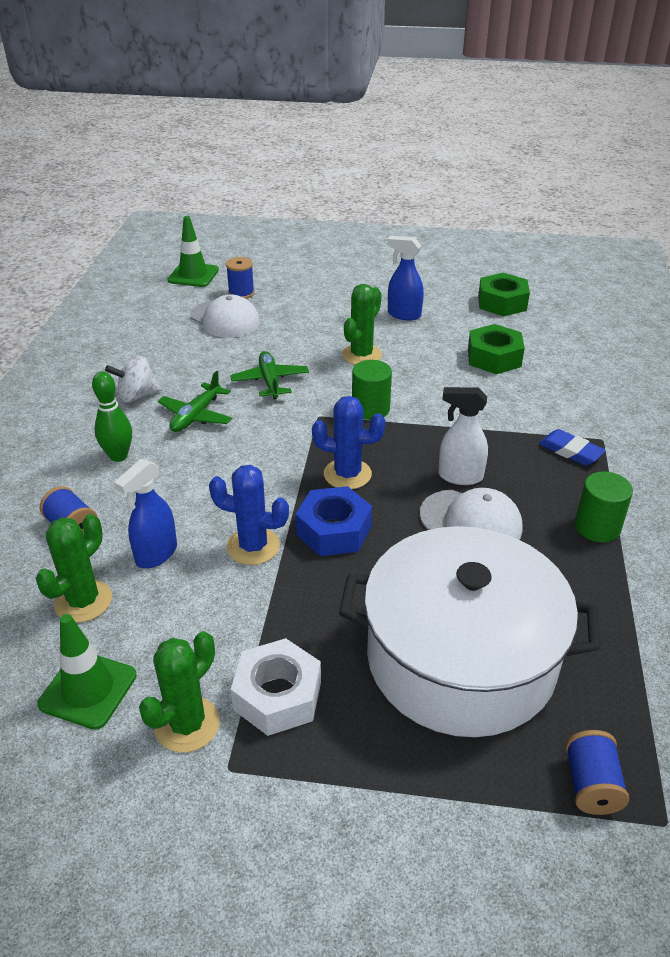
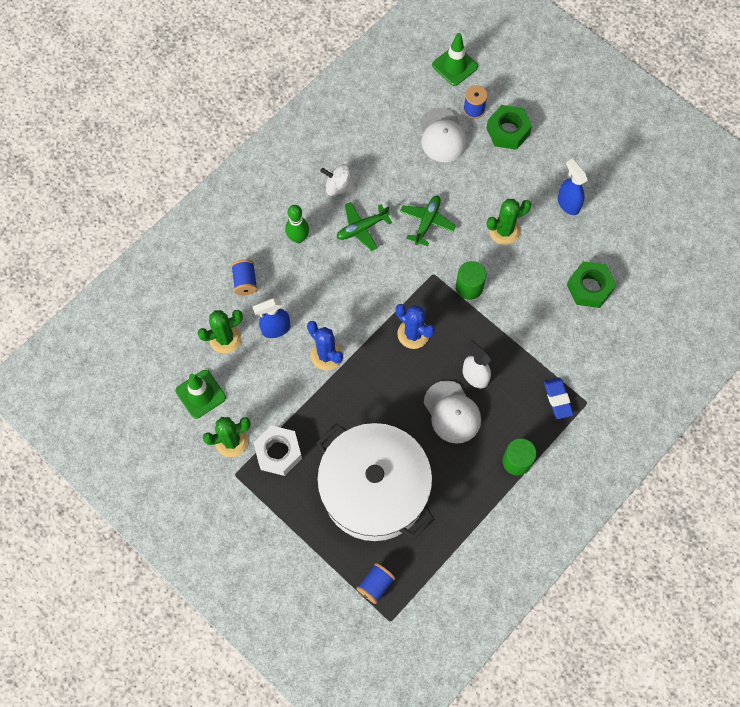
camera: 35 degrees right, 30 degrees up
blue nut [296,486,372,556] -> none
green nut [478,273,530,316] -> green nut moved to [486,105,532,150]

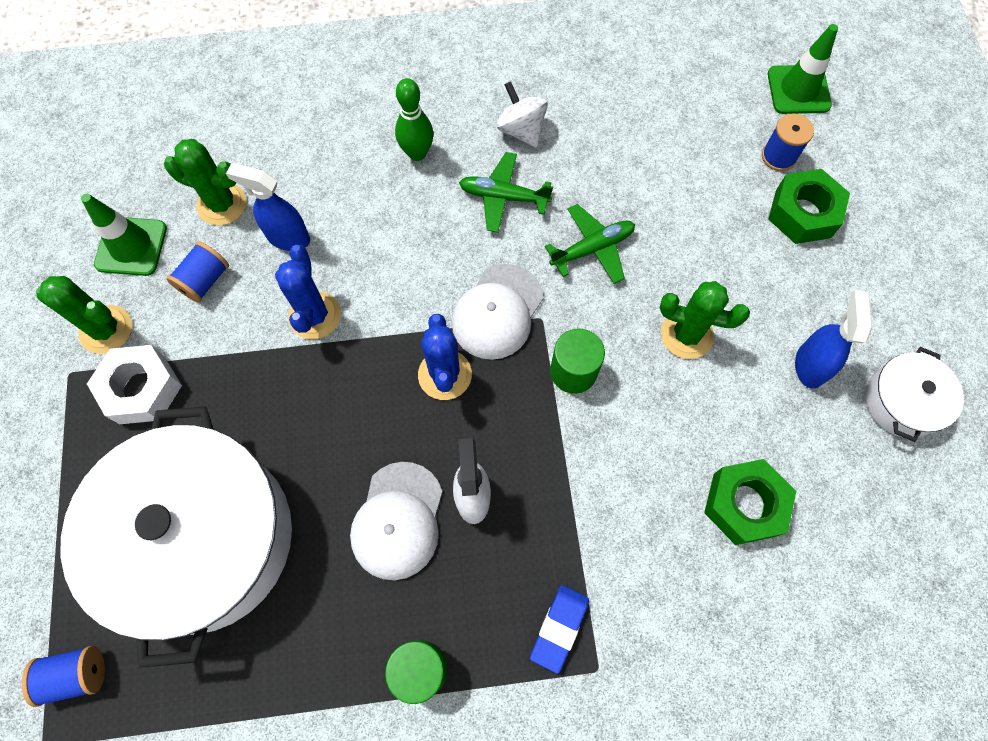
camera: 40 degrees right, 0 degrees up
blue spool [231,260,257,295] -> blue spool moved to [166,241,229,303]
white cap [420,108,467,162] -> white cap moved to [452,264,543,360]
none -> white pot [865,347,964,442]

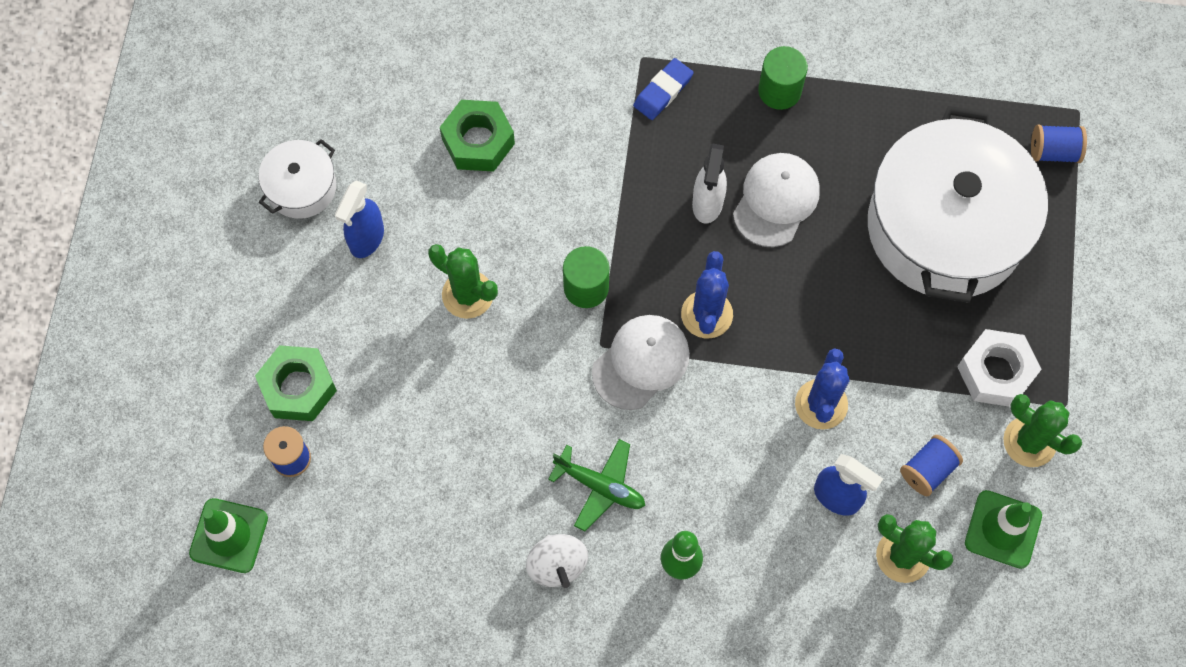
camera: 165 degrees left, 0 degrees up
green plane [545,204,635,284] -> none

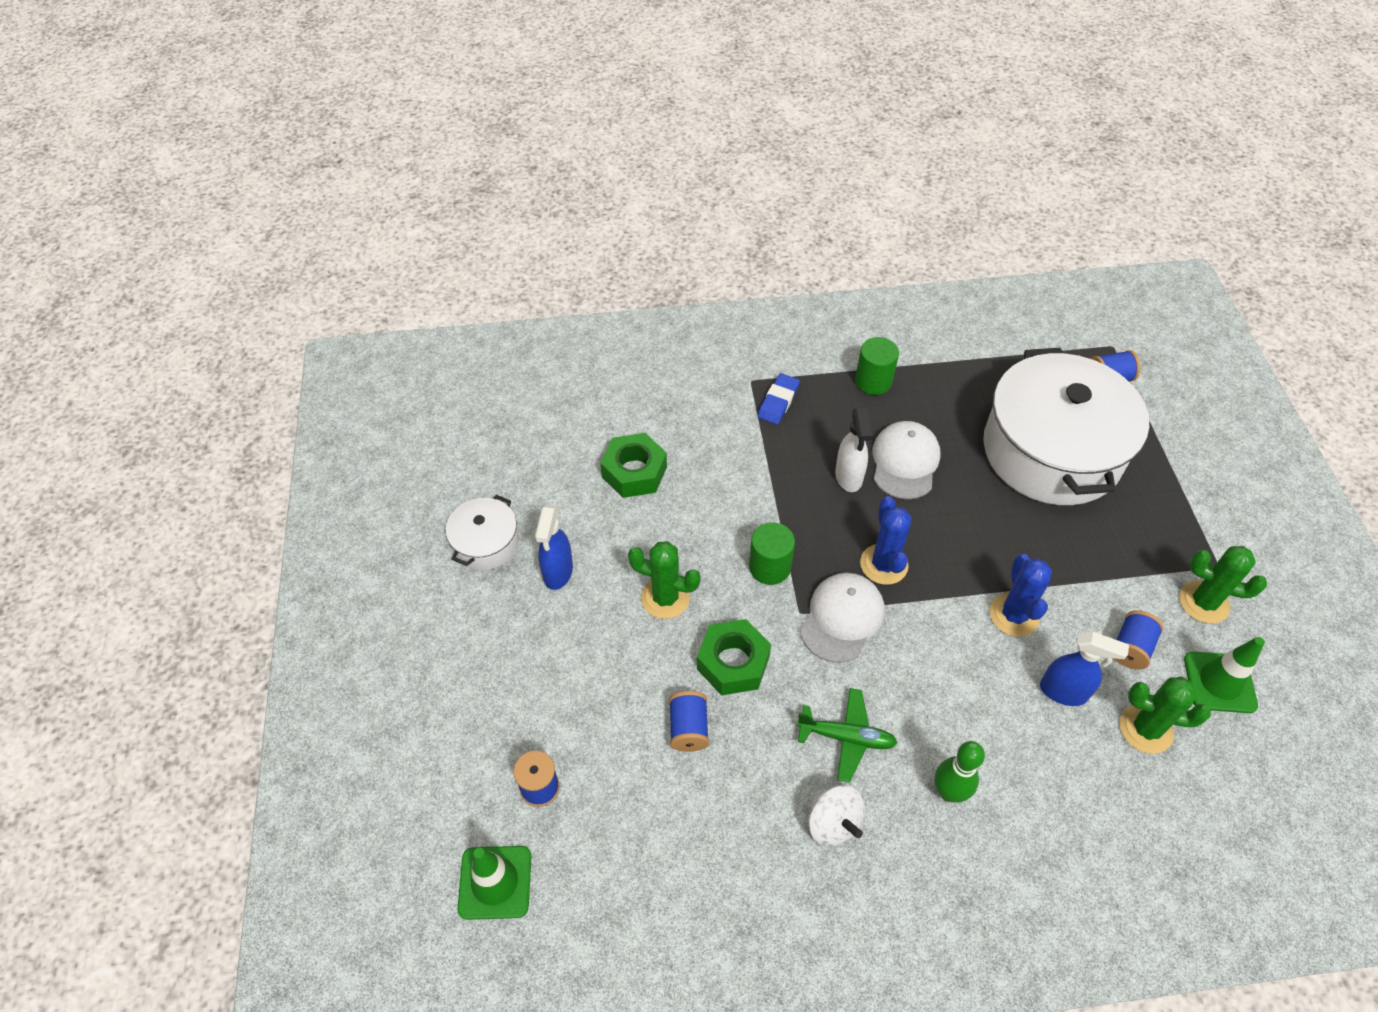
camera: 15 degrees left, 15 degrees down
green nut [255,345,337,421] -> green nut moved to [697,619,771,695]
white nut [957,329,1042,407] -> none
none -> blue spool [669,691,709,752]

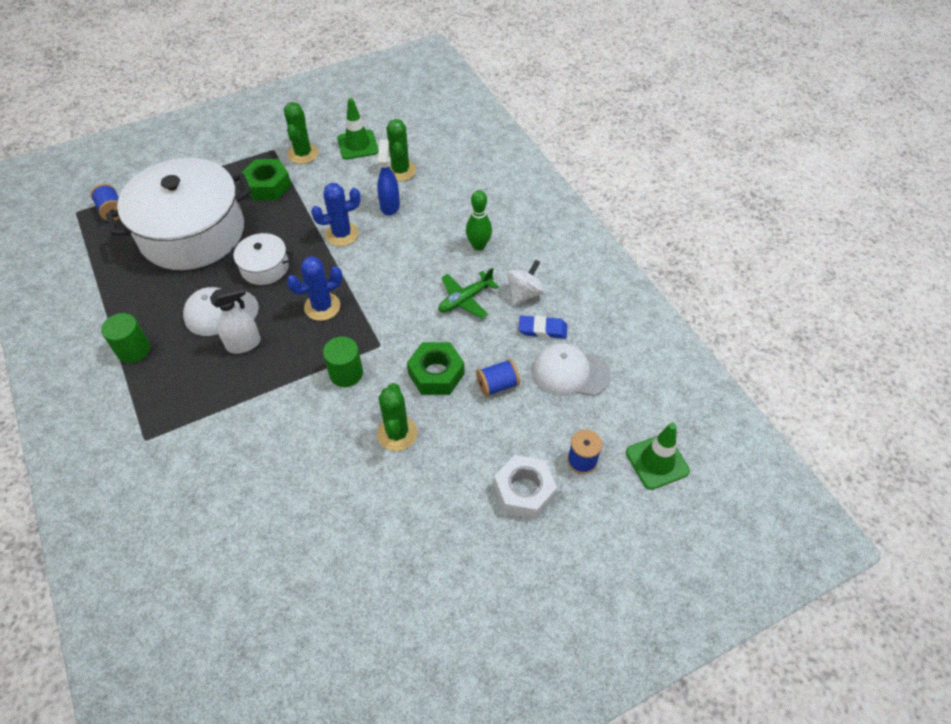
camera: 110 degrees left, 0 degrees up
white pot [446,495,519,570] -> white pot moved to [228,233,293,285]
blue spray bottle [535,505,573,590] -> none
green nut [600,433,667,498] -> green nut moved to [241,159,292,201]
blue eraser [758,373,800,425] -> blue eraser moved to [519,316,567,339]
green plane [796,688,898,783] -> green plane turned 120 degrees counterclockwise [439,268,499,319]
white cap [800,573,884,663] -> white cap moved to [532,343,611,396]
blue spool [1114,610,1164,670] -> none
none -> white nut [494,455,557,519]

